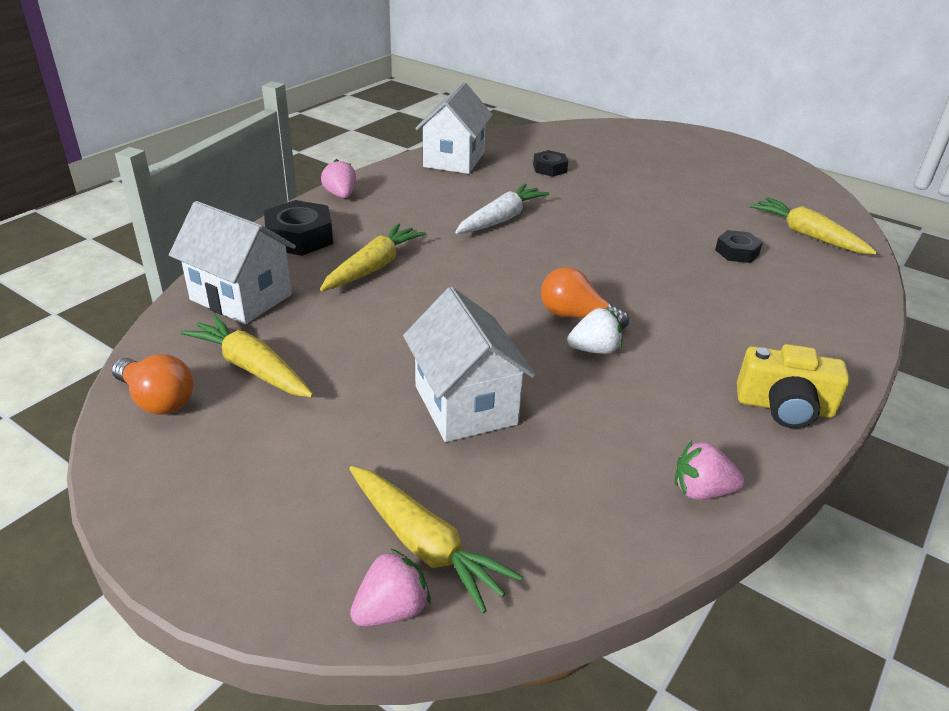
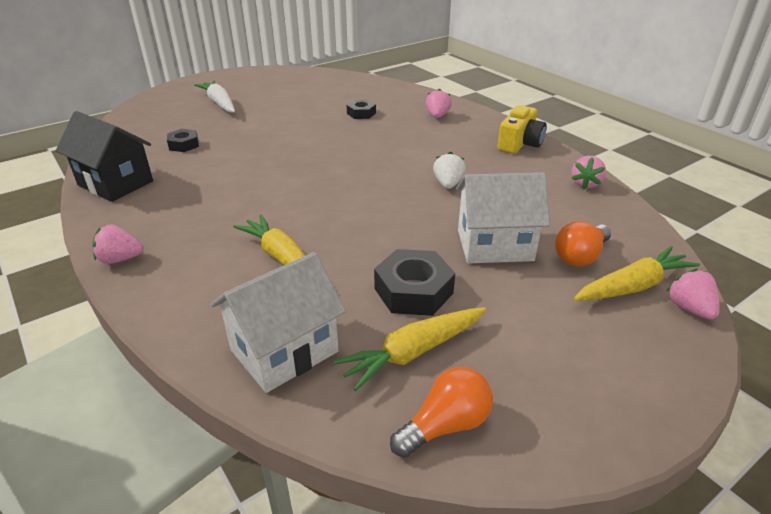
camera: 70 degrees left, 0 degrees up
black nut [264,200,333,256] -> black nut moved to [374,249,455,316]
white house [415,82,493,174] -> black house [56,111,153,202]
white carrot [455,184,549,234] -> white carrot moved to [194,80,235,113]
orange light bulb [541,267,629,329] -> orange light bulb moved to [555,221,611,267]
yellow carrot [750,197,877,254] -> none
none -> pink strawberry [426,88,452,118]

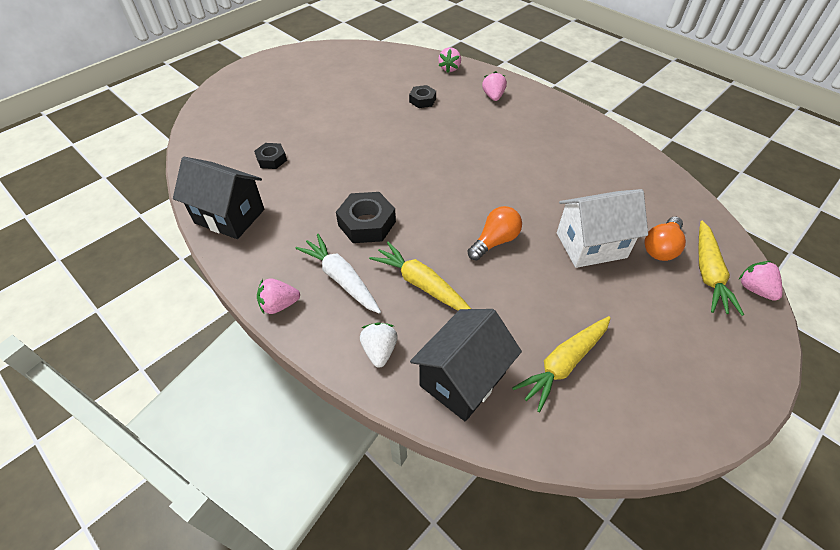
camera: 10 degrees left, 15 degrees up
white carrot [194,80,235,113] -> white carrot moved to [295,234,381,314]
white house [211,252,346,393] -> black house [410,309,522,422]
black nut [374,249,455,316] -> black nut moved to [336,192,396,243]
orange light bulb [390,367,493,457] -> orange light bulb moved to [467,206,522,260]
white strawberry [433,152,466,189] -> white strawberry moved to [360,323,398,367]
yellow camera [497,105,547,154] -> none
pink strawberry [571,156,606,189] -> pink strawberry moved to [438,47,461,73]
yellow carrot [574,246,700,301] -> yellow carrot turned 135 degrees clockwise [698,220,744,316]

